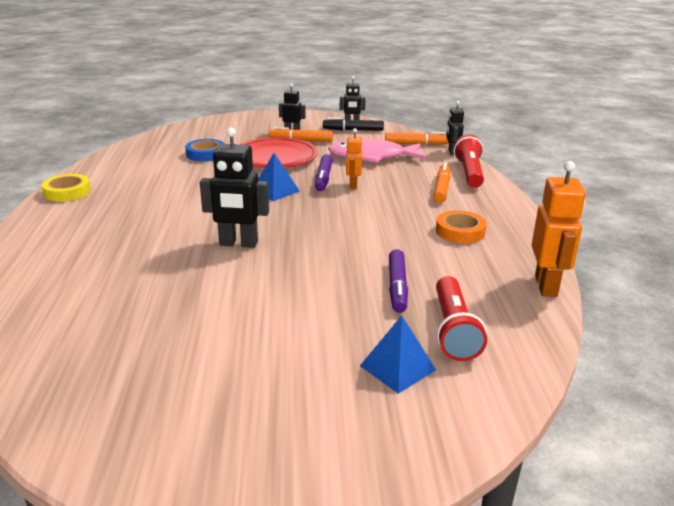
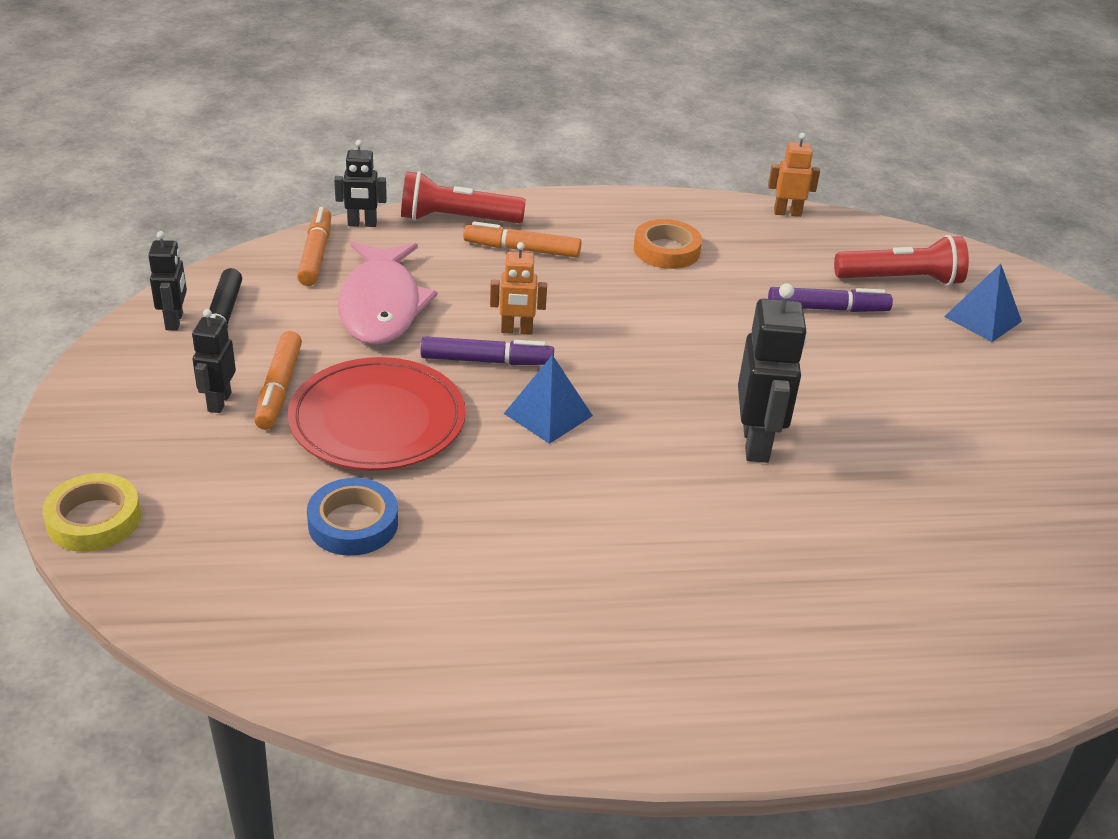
camera: 95 degrees left, 10 degrees up
yellow tape [42,174,91,202] -> yellow tape moved to [42,473,141,552]
orange robot [532,161,586,297] -> orange robot [768,133,820,217], size x0.59

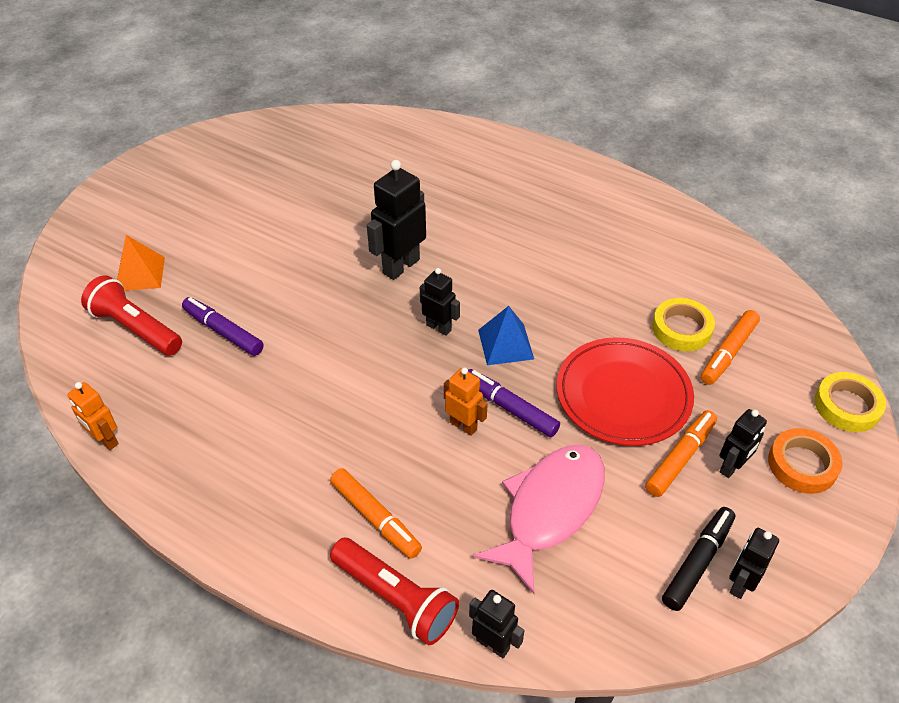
camera: 140 degrees left, 10 degrees up
orange marker [297,207,331,286] -> orange marker moved to [701,310,760,385]
blue tape [307,478,398,556] -> yellow tape [652,298,715,351]
orange tape [634,219,702,269] -> orange tape moved to [768,428,843,494]
blue pyramid [944,264,1022,342] -> orange pyramid [117,235,165,291]
none -> black robot [420,268,460,336]

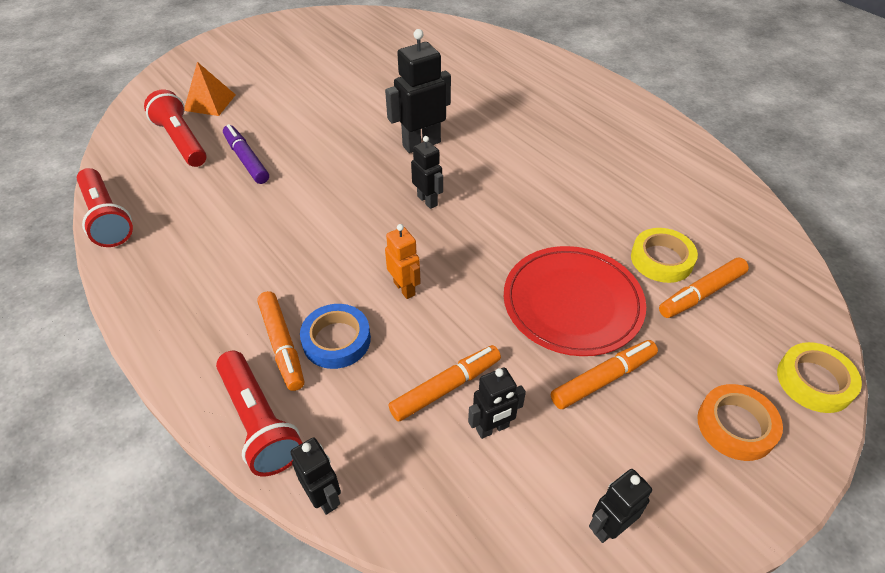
camera: 20 degrees right, 0 degrees up
orange robot [67,382,119,450] -> red flashlight [77,168,133,247]
purple marker [468,369,560,437] -> none
pink fish [473,444,605,594] -> orange marker [389,345,501,421]
blue pyramid [478,306,534,365] -> none
black marker [662,507,735,611] -> none
black robot [719,409,767,478] -> black robot moved to [468,368,526,439]
none -> blue tape [300,304,371,369]

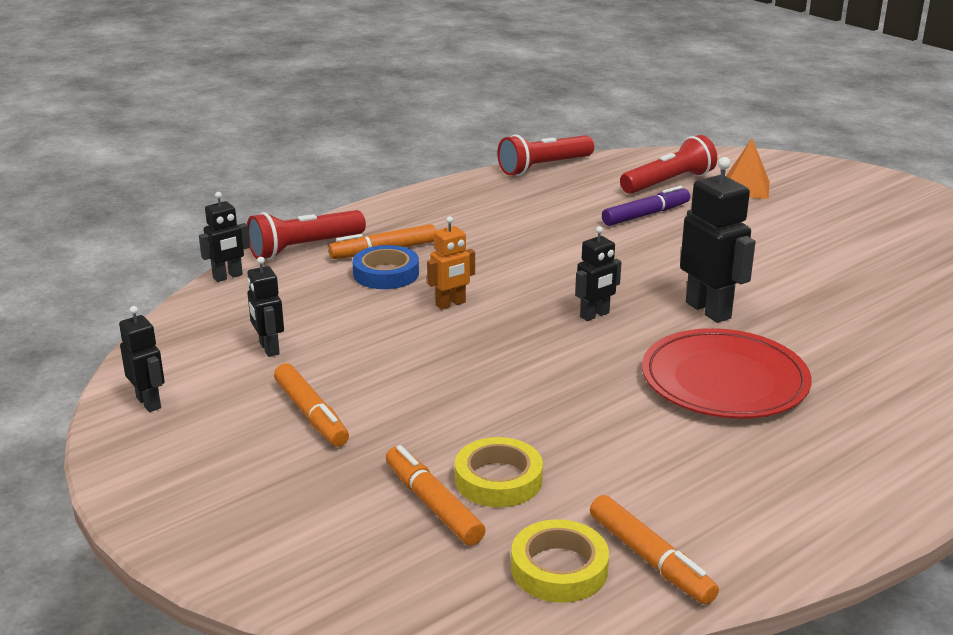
camera: 90 degrees right, 20 degrees down
orange marker [389,345,501,421] -> orange marker moved to [590,495,719,605]
red plate [504,246,646,356] -> red plate moved to [642,328,812,419]
orange tape [697,384,783,461] -> none
yellow tape [777,342,862,413] -> yellow tape moved to [511,519,609,603]

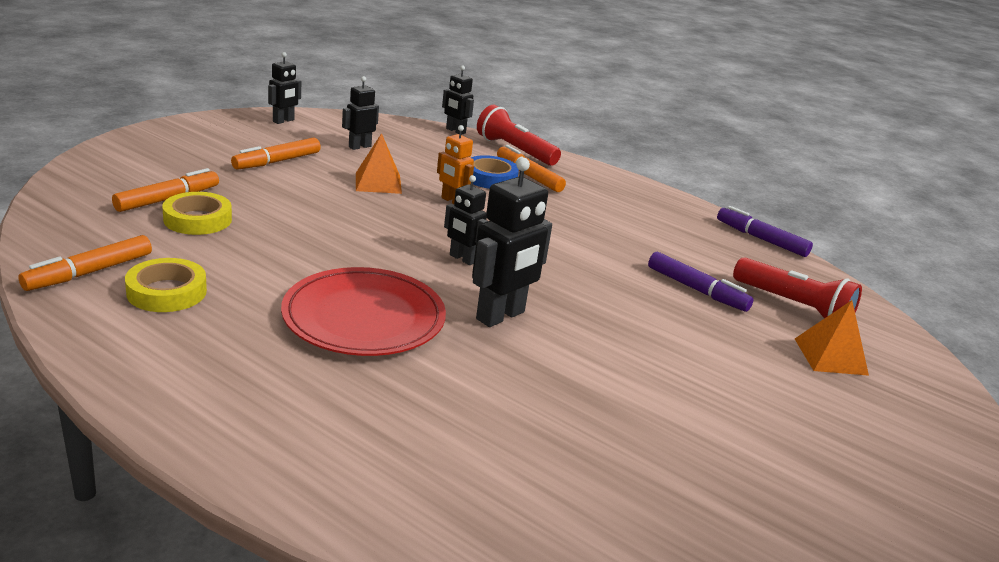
camera: 70 degrees right, 0 degrees up
red flashlight [497,134,594,176] -> purple marker [717,206,813,257]
yellow tape [511,519,609,603] -> yellow tape moved to [125,258,207,312]
none -> orange pyramid [356,133,402,194]

